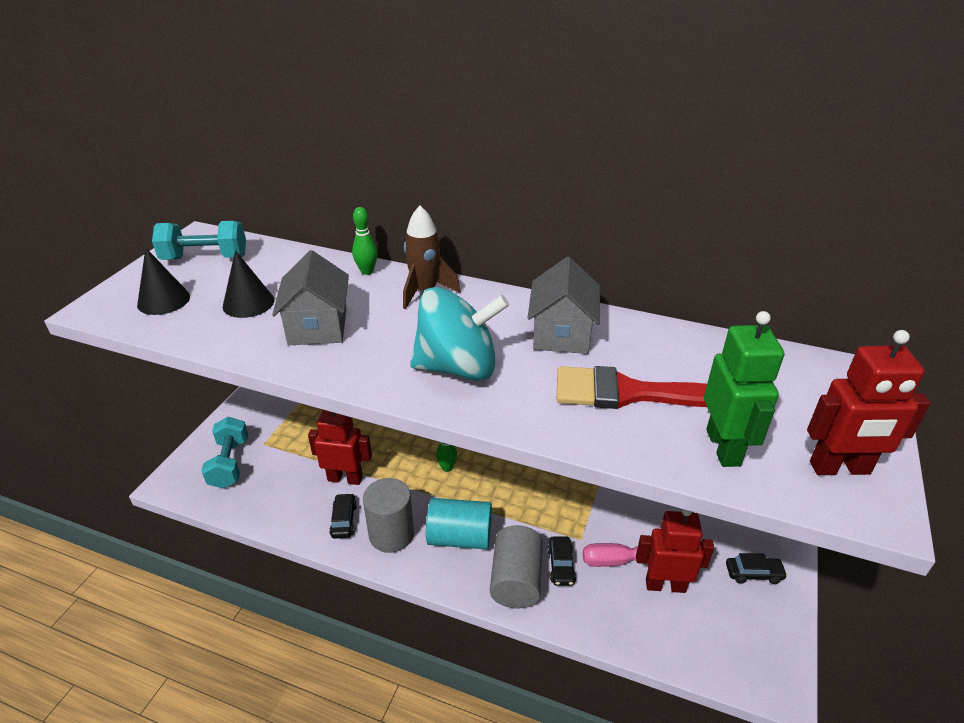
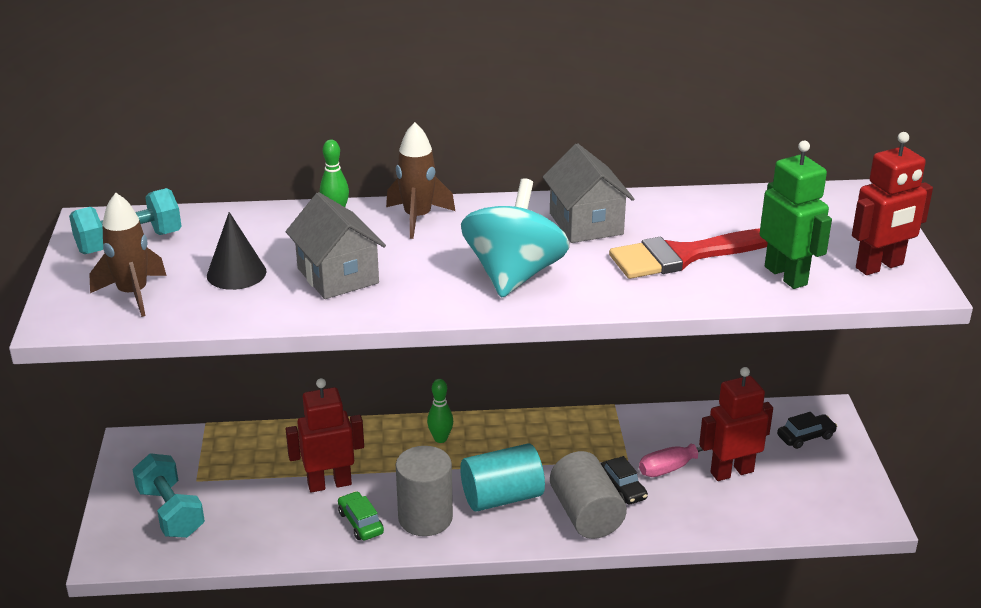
camera: 25 degrees left, 5 degrees down
black cone [137,248,190,315] -> brown rocket [89,193,167,317]
black car [329,493,357,539] -> green car [338,491,384,540]
turquoise spinning top [410,287,509,381] -> turquoise spinning top turned 45 degrees counterclockwise [461,178,569,298]

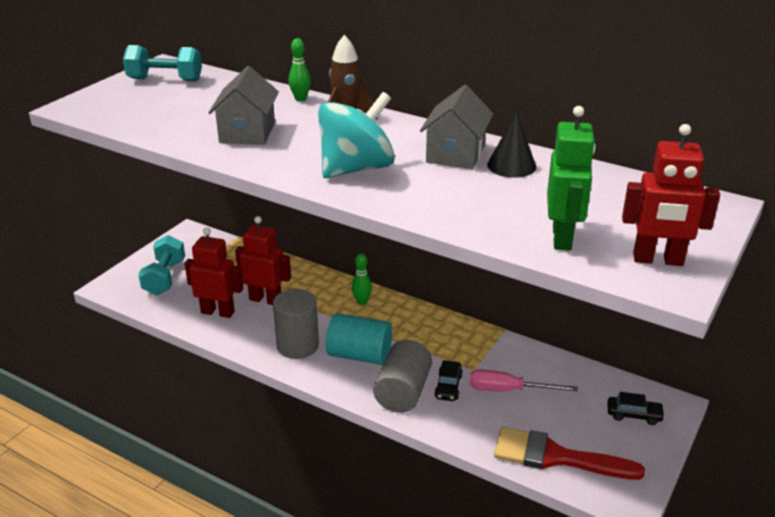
camera: 35 degrees right, 0 degrees up
brown rocket [89,193,167,317] -> none
black cone [207,212,266,290] -> black cone moved to [487,112,536,178]
green car [338,491,384,540] -> none
red brush [609,228,768,279] -> red brush moved to [494,427,645,480]
red robot [699,367,773,481] -> red robot moved to [185,228,243,318]

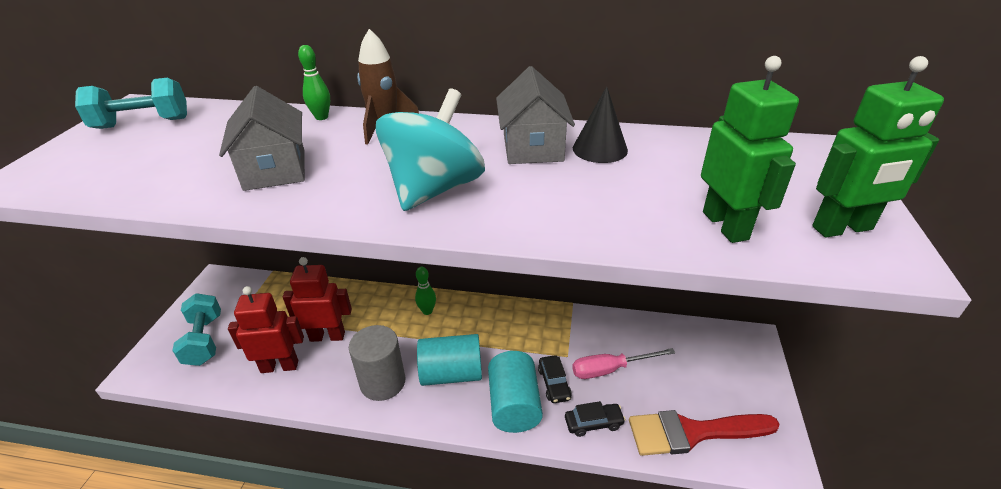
camera: 20 degrees left, 5 degrees up
grey cylinder [373,340,432,413] -> turquoise cylinder [488,351,543,433]
black car [608,392,665,425] -> black car moved to [565,401,626,437]
red robot [622,124,720,266] -> green robot [812,56,944,237]

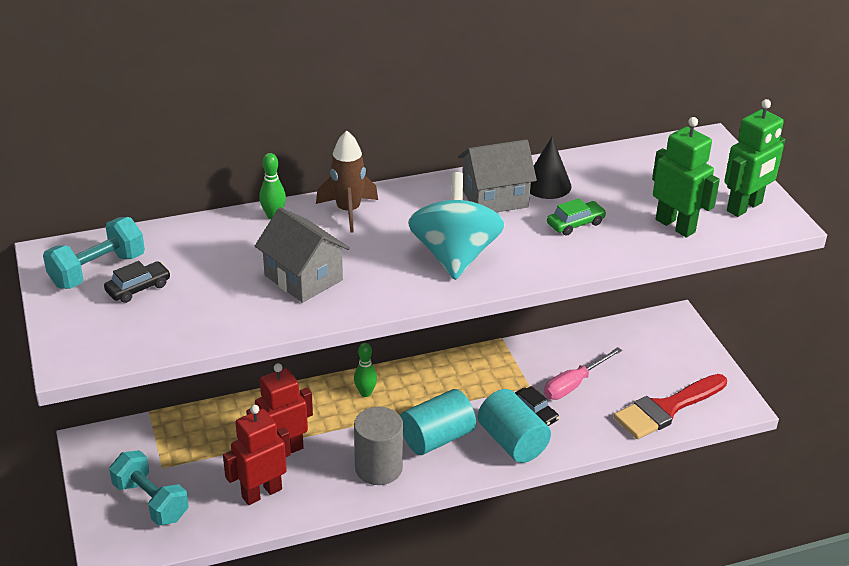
camera: 30 degrees left, 0 degrees up
grey house [496,66,575,164] -> grey house turned 75 degrees counterclockwise [458,139,537,213]
black car [565,401,626,437] -> black car moved to [104,261,170,303]
none -> green car [547,198,607,236]

